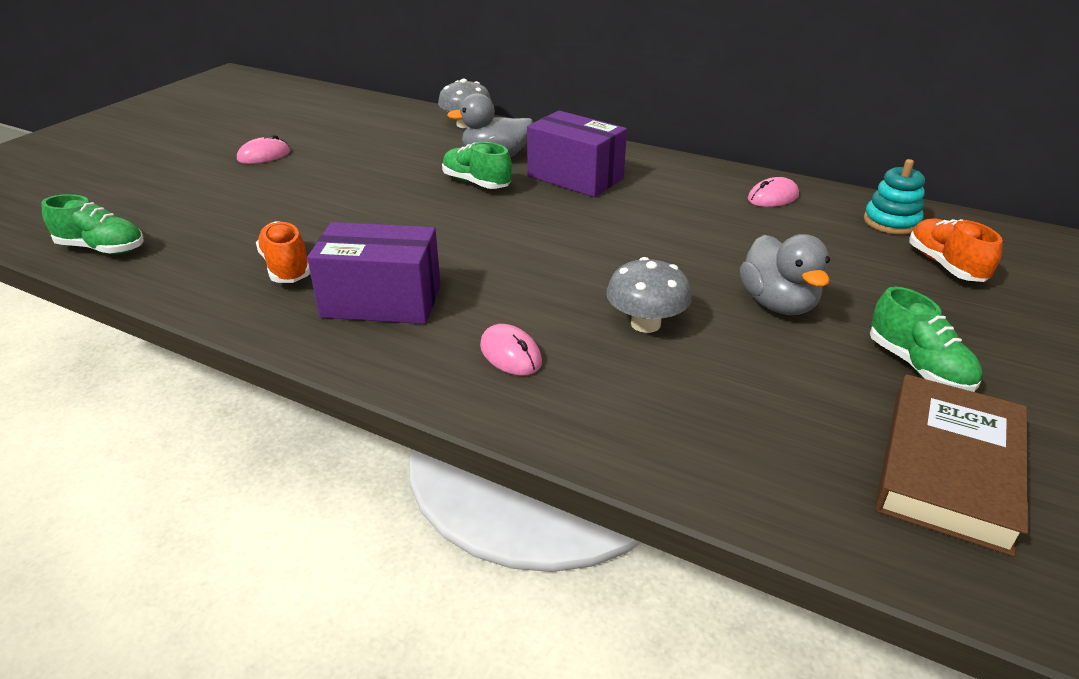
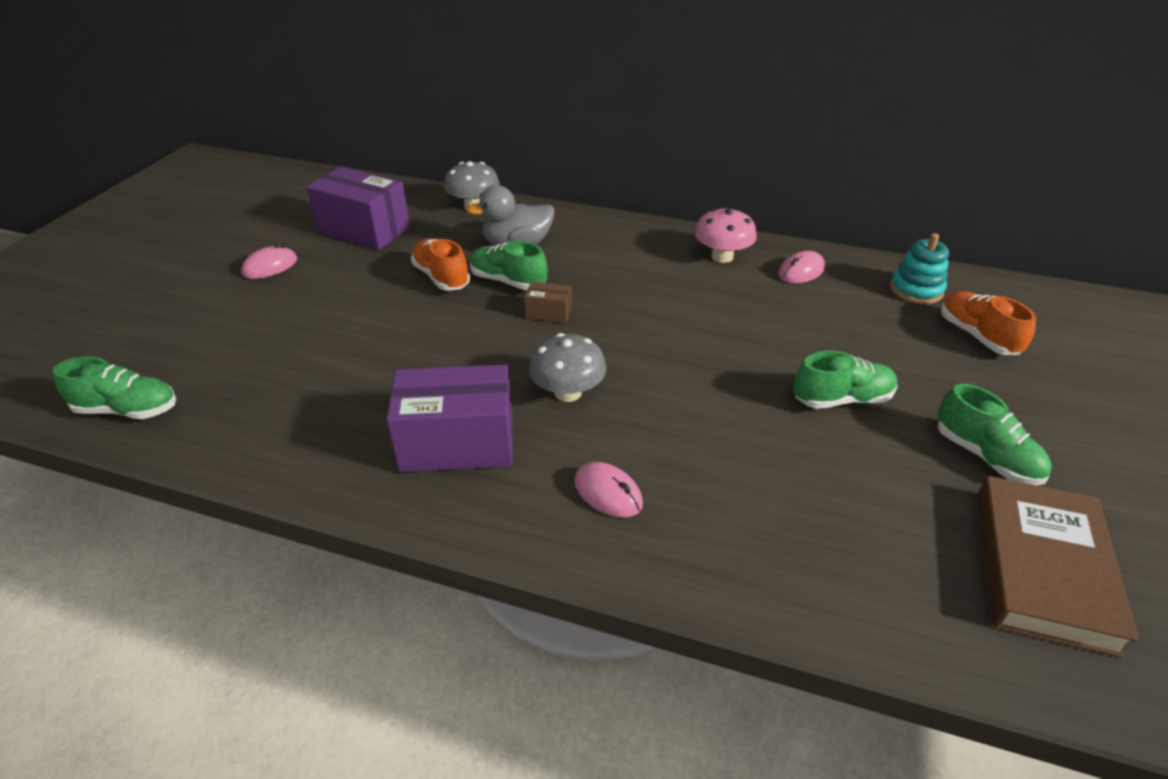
camera: 10 degrees left, 5 degrees up
orange shoe [256,221,310,283] -> orange shoe moved to [411,239,470,291]
purple box [527,111,627,197] -> purple box moved to [306,166,410,250]
grey mushroom [606,257,691,333] -> grey mushroom moved to [529,333,606,402]
grey duck [740,234,830,315] -> green shoe [793,350,898,409]
none -> brown box [525,282,572,323]
none -> pink mushroom [695,208,757,263]

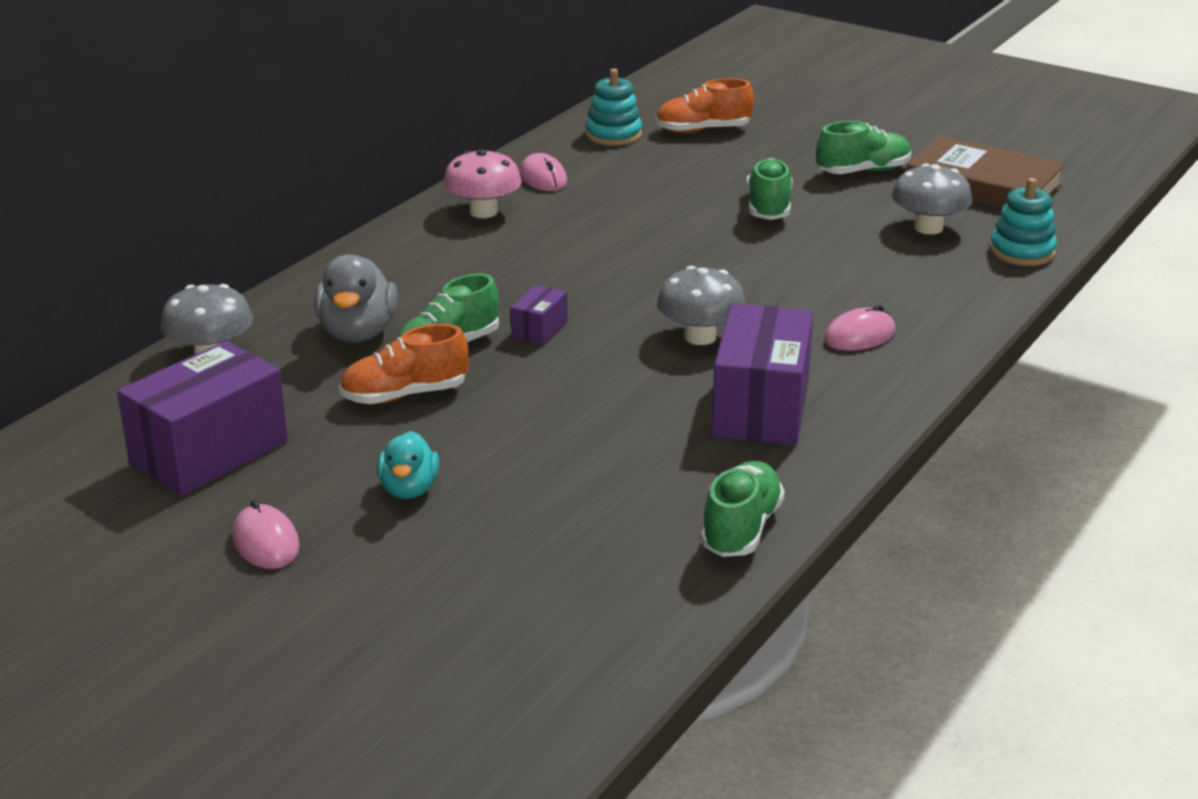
camera: 75 degrees left, 10 degrees down
green shoe [53,357,176,419] -> green shoe moved to [701,461,785,557]
brown box [525,282,572,323] -> purple box [511,285,567,346]
none -> turquoise duck [377,431,439,499]
none -> grey mushroom [892,163,973,234]
none -> turquoise stacking toy [990,178,1057,266]

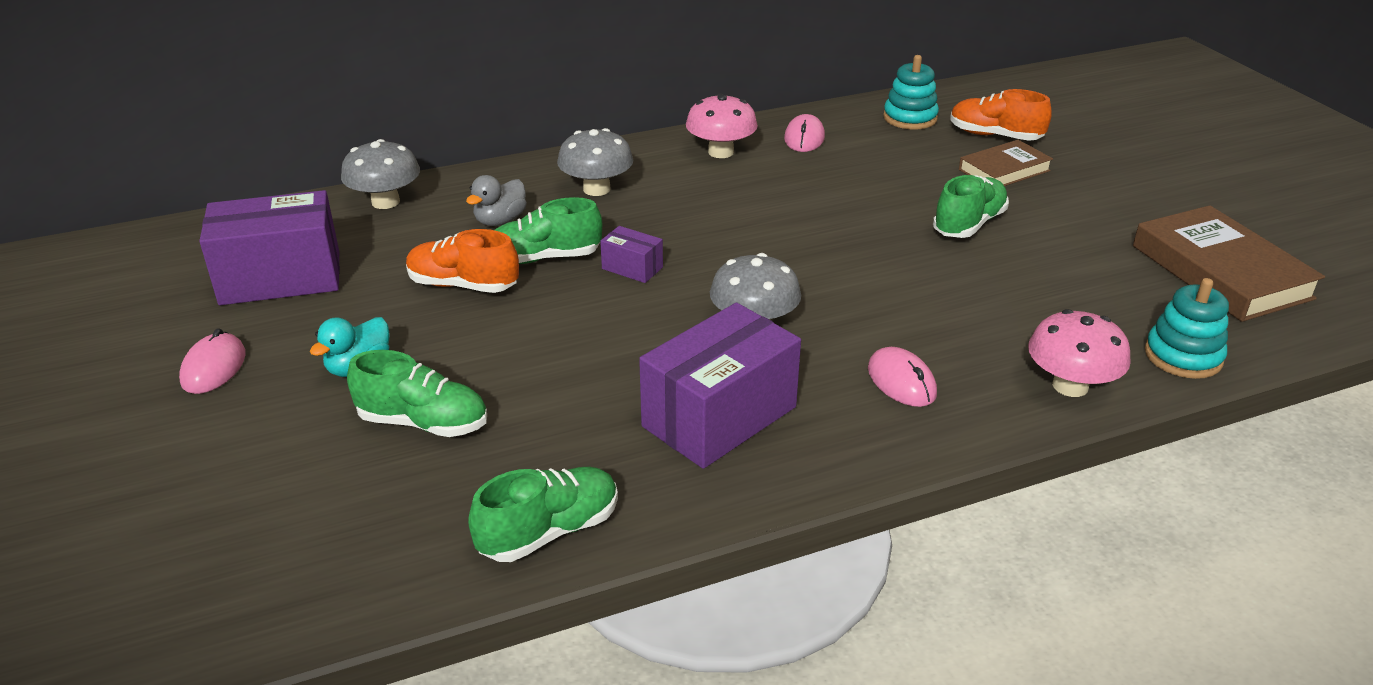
camera: 35 degrees right, 5 degrees up
grey duck [314,254,398,343] -> grey duck [466,175,527,226], size x0.65
purple box [511,285,567,346] -> purple box turned 60 degrees clockwise [600,226,663,283]
green shoe [816,121,911,174] -> green shoe moved to [347,350,487,437]
pink mouse [824,305,896,351] -> pink mouse turned 60 degrees clockwise [868,347,937,407]
grey mushroom [892,163,973,234] -> grey mushroom moved to [557,128,633,196]
none -> brown book [959,140,1053,186]
none -> pink mushroom [1028,309,1131,397]

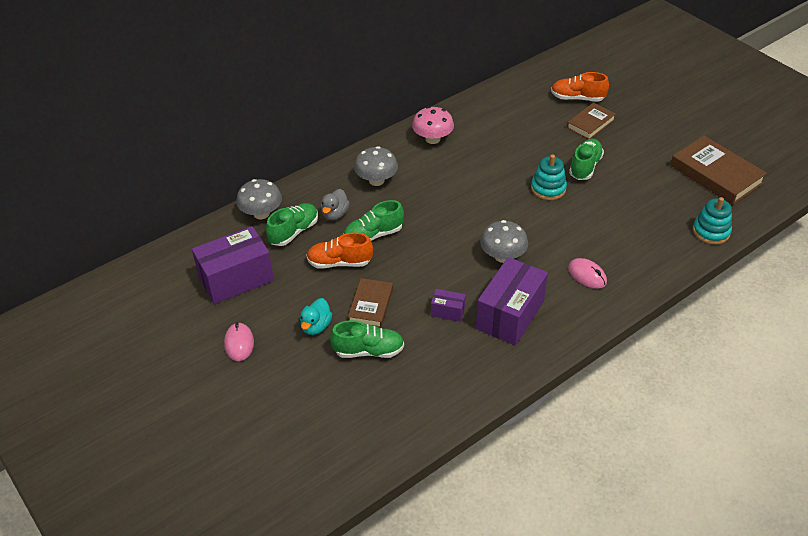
camera: 15 degrees left, 10 degrees up
green shoe [468,467,618,562] -> green shoe moved to [266,203,318,246]
purple box [600,226,663,283] -> purple box moved to [431,289,466,322]
pink mouse [784,114,825,152] -> none
turquoise stacking toy [883,55,939,129] -> turquoise stacking toy moved to [531,154,567,200]
pink mushroom [1028,309,1131,397] -> none
none -> brown book [348,278,393,328]

